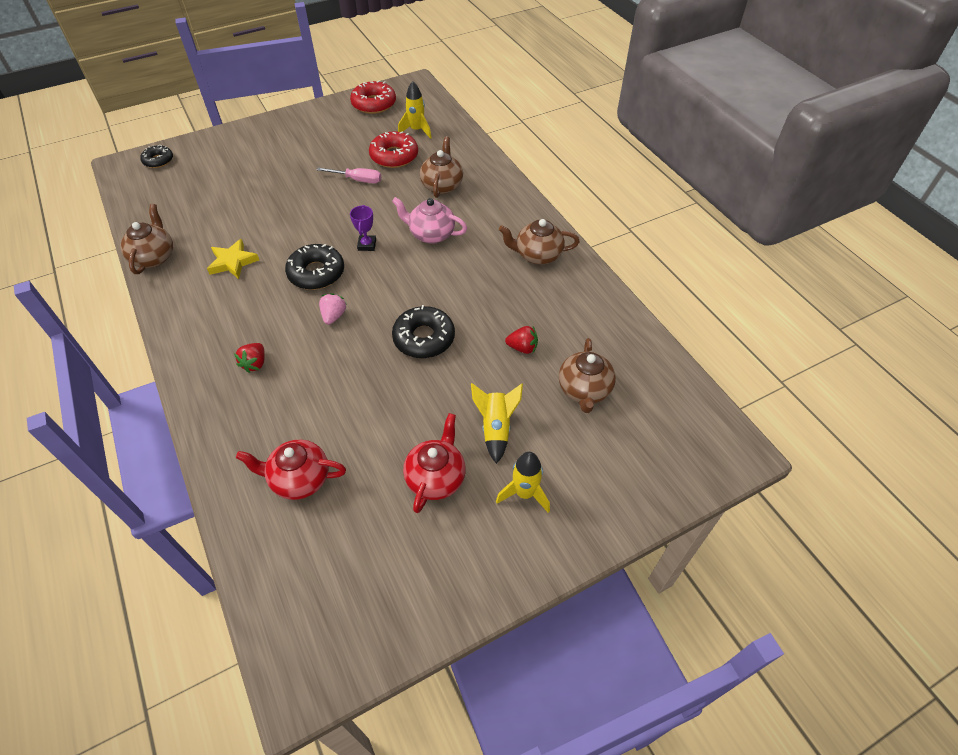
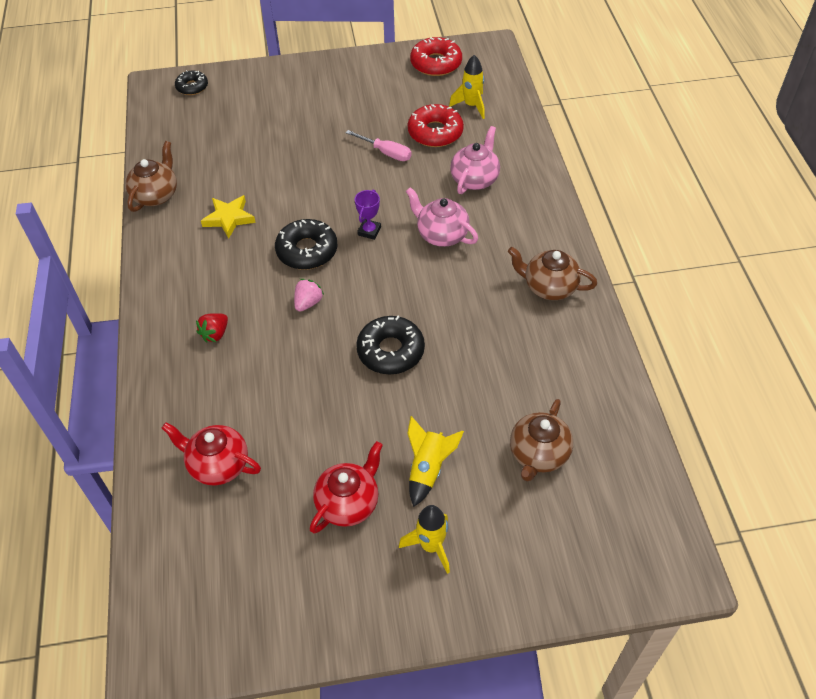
camera: 20 degrees right, 0 degrees up
brown teapot [420,136,463,198] -> pink teapot [450,126,500,194]
red strawberry [505,326,538,354] -> none

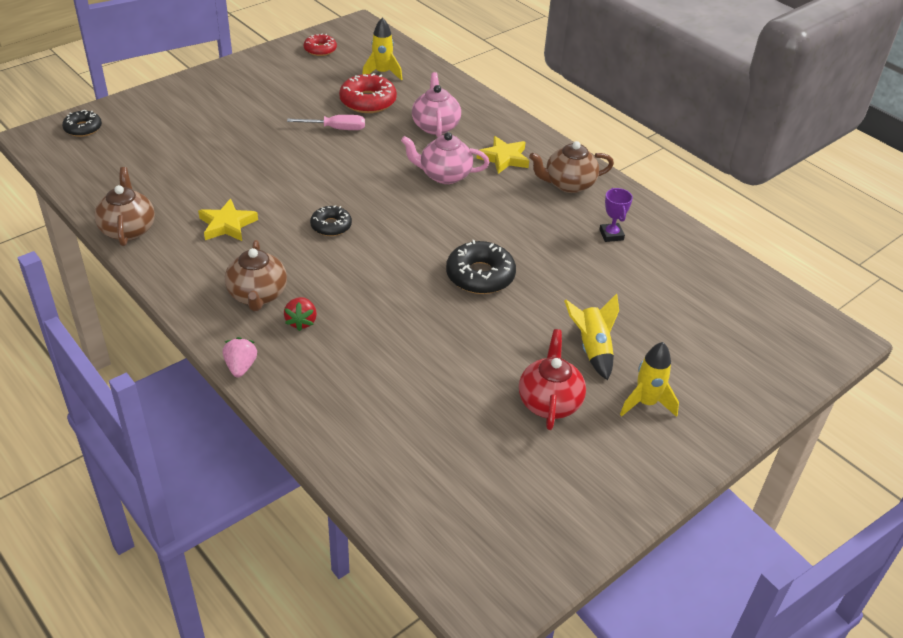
camera: 35 degrees left, 10 degrees down
red teapot [162,423,261,485] -> none
black donut [275,219,337,270] -> black donut [310,205,352,236], size x0.62
pink strawberry [294,279,324,312] -> pink strawberry moved to [223,337,257,377]
purple trophy [355,190,381,240] -> purple trophy moved to [599,188,633,242]
red donut [410,37,462,76] -> red donut [304,33,337,56], size x0.62
brown teapot [510,399,573,482] -> brown teapot moved to [225,240,287,311]
none -> yellow star [476,136,529,174]

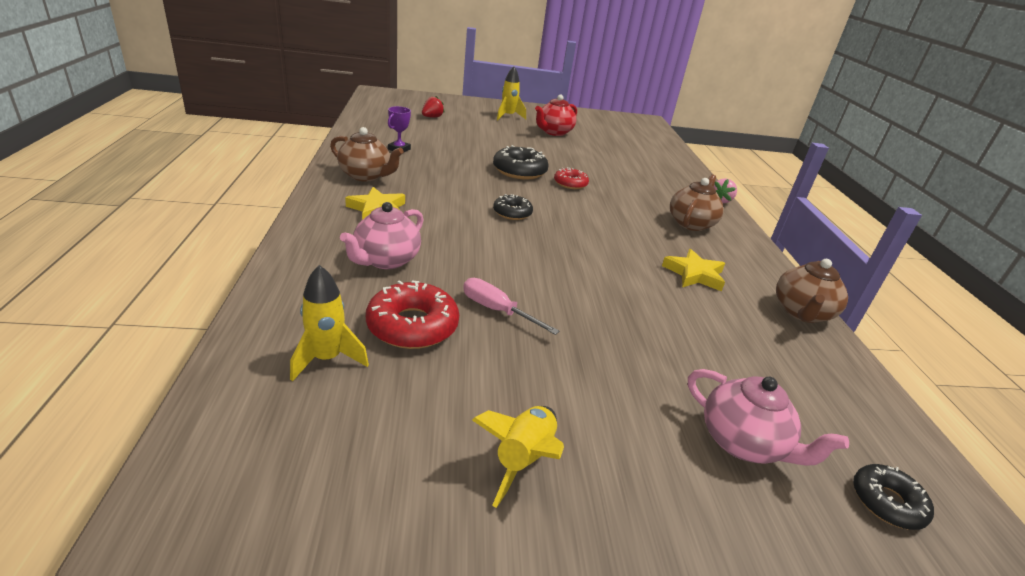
camera: 145 degrees left, 10 degrees down
red strawberry [284,297,317,331] -> red strawberry moved to [422,96,445,118]
red donut [304,33,337,56] -> red donut moved to [554,168,589,189]
black donut [310,205,352,236] -> black donut moved to [493,194,533,220]
pink teapot [401,132,489,184] -> pink teapot moved to [688,369,849,466]
yellow rocket [564,294,619,380] -> yellow rocket moved to [472,406,564,508]

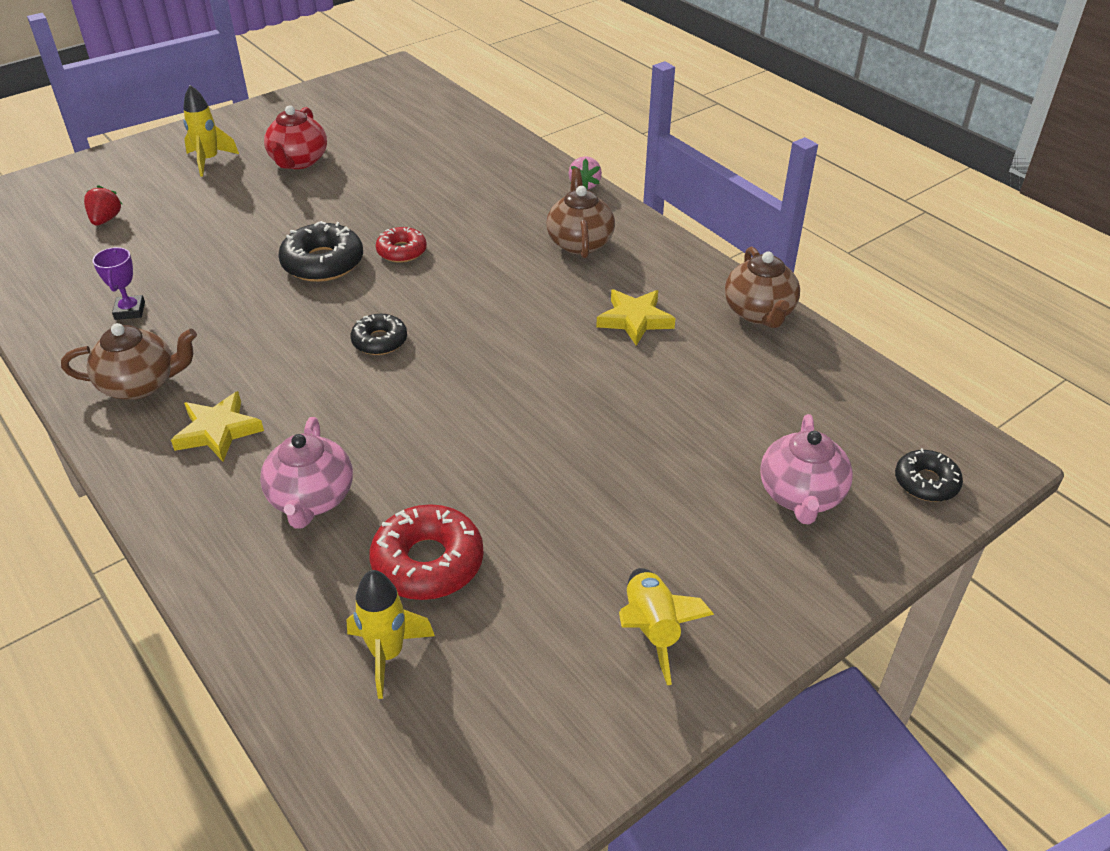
camera: 30 degrees left, 10 degrees up
pink screwdriver [463,278,559,335] -> none
pink teapot [688,369,849,466] -> pink teapot turned 90 degrees clockwise [760,414,853,524]

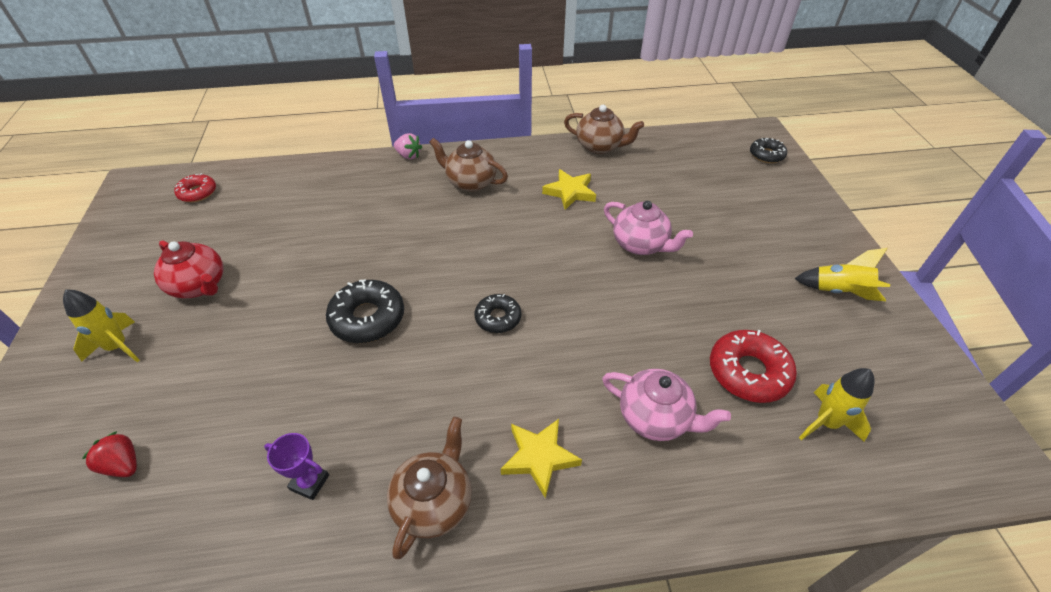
camera: 60 degrees left, 5 degrees up
red donut [376,227,427,263] -> red donut moved to [174,173,216,202]
pink teapot [760,414,853,524] -> pink teapot moved to [604,201,693,255]

